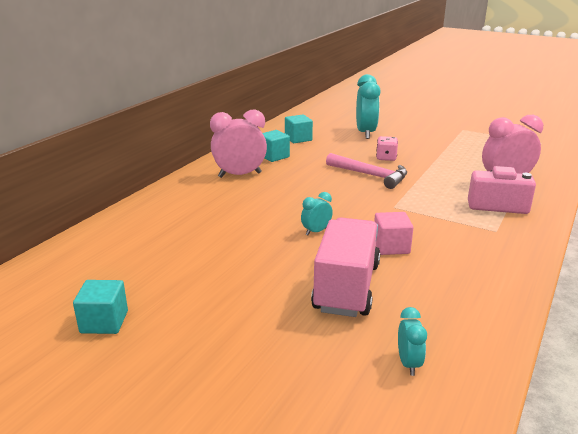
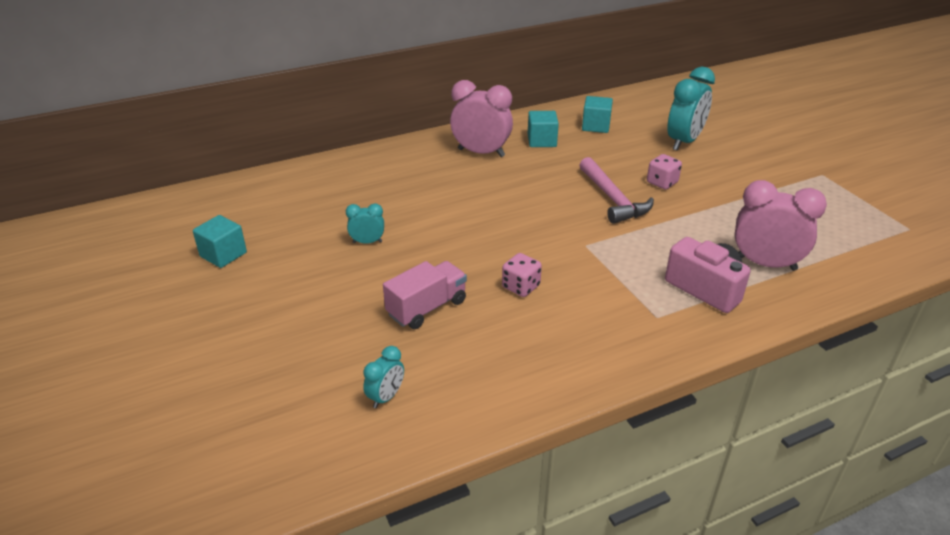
camera: 35 degrees right, 10 degrees up
turquoise clock [301,192,333,235] -> turquoise clock moved to [346,203,384,244]
pink truck [311,217,380,317] -> pink truck [383,261,467,329], size x0.66
pink cube [374,212,414,255] -> pink dice [502,253,542,297]

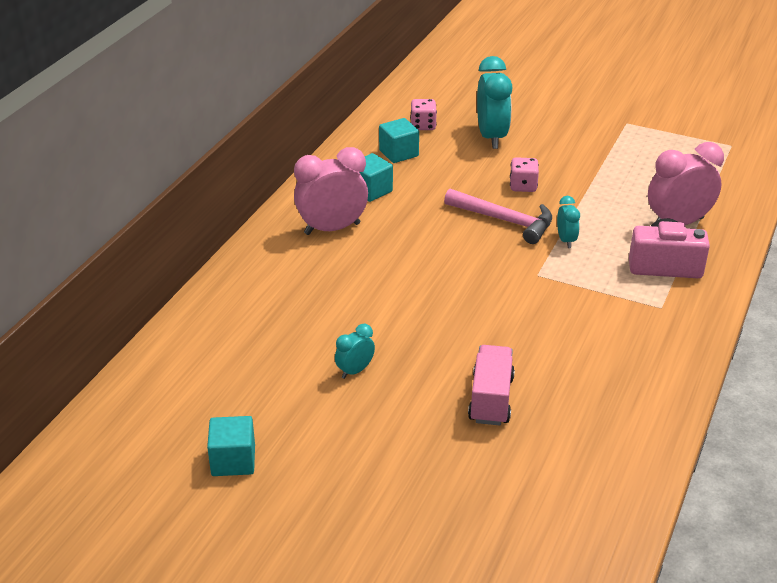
camera: 40 degrees left, 0 degrees up
turquoise clock [363,346,404,408] -> turquoise clock moved to [557,196,580,248]
pink dice [502,253,542,297] -> pink dice moved to [410,99,437,130]

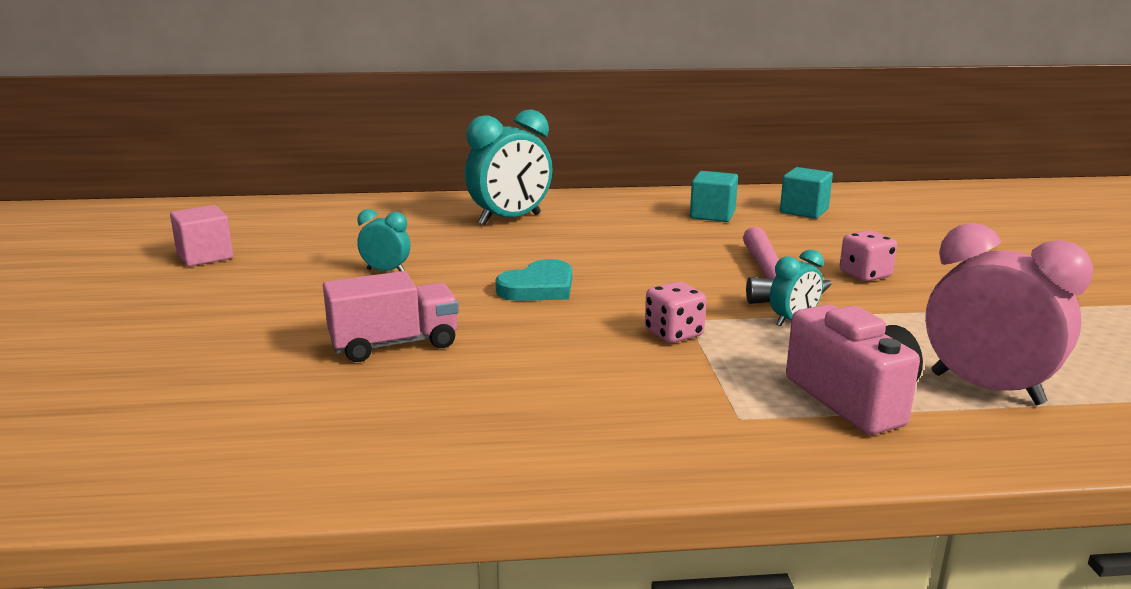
camera: 60 degrees right, 15 degrees down
turquoise cube [207,416,255,476] -> pink cube [170,205,233,267]
pink clock [294,147,368,235] -> none
pink dice [410,99,437,130] -> pink dice moved to [645,282,706,343]
turquoise clock [477,56,512,149] -> turquoise clock moved to [465,109,553,225]
none -> turquoise heart [496,259,572,301]

